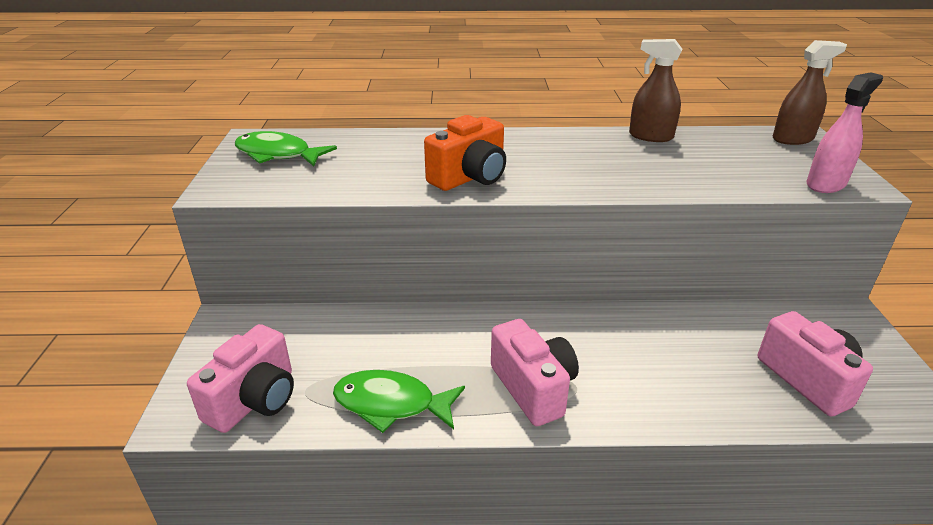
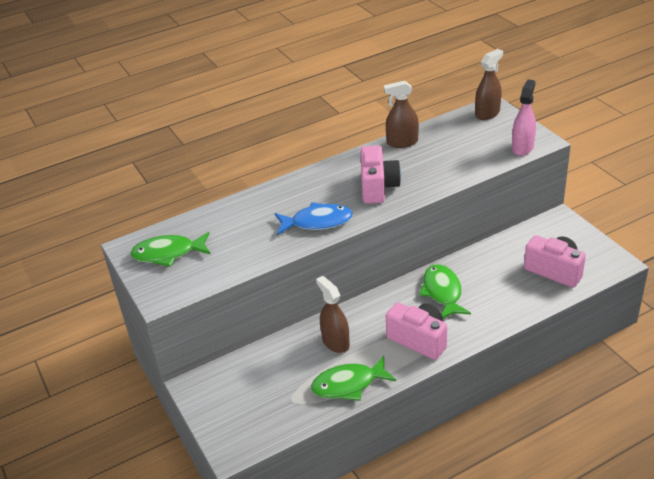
camera: 25 degrees left, 5 degrees up
pink camera [187,324,294,433] -> pink camera moved to [361,146,401,204]
orange camera [424,115,506,191] -> blue fish [275,202,353,235]
none -> brown spray bottle [316,276,350,353]
none -> green fish [419,264,471,318]

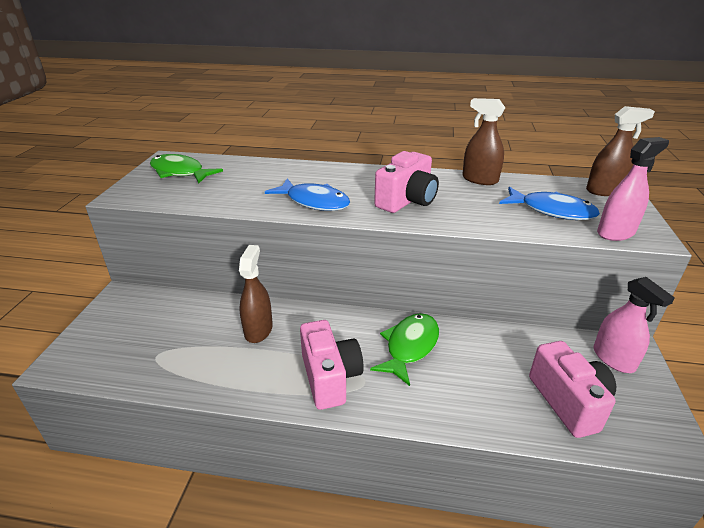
camera: 35 degrees right, 5 degrees down
green fish [311,356,396,401] -> none
none -> blue fish [499,187,600,220]
none -> pink spray bottle [594,277,675,373]

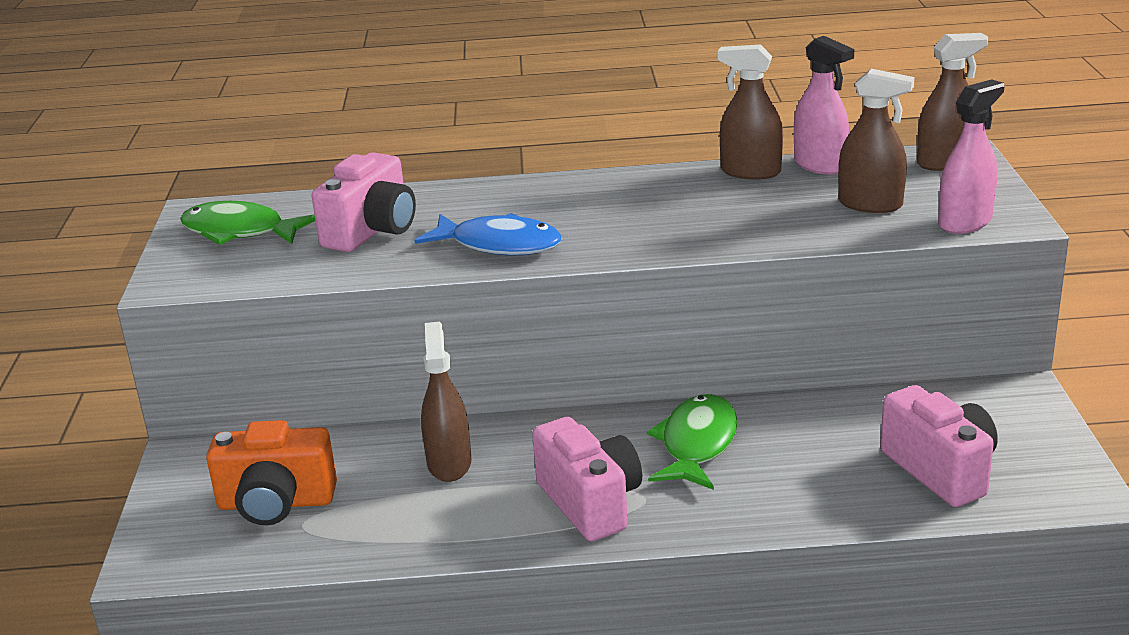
camera: 10 degrees left, 5 degrees down
pink camera [374,151,439,213] -> pink camera moved to [312,152,416,252]
blue fish [499,187,600,220] -> brown spray bottle [838,69,914,213]
pink spray bottle [594,277,675,373] -> pink spray bottle moved to [794,36,854,175]
none -> orange camera [206,420,337,525]

